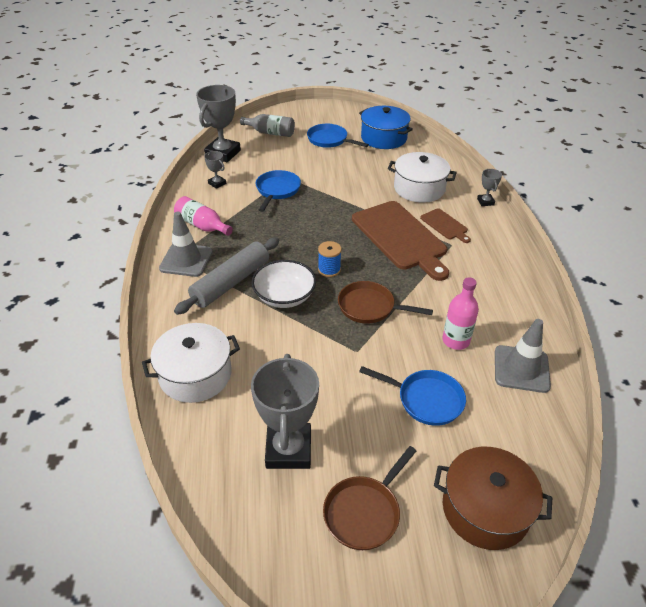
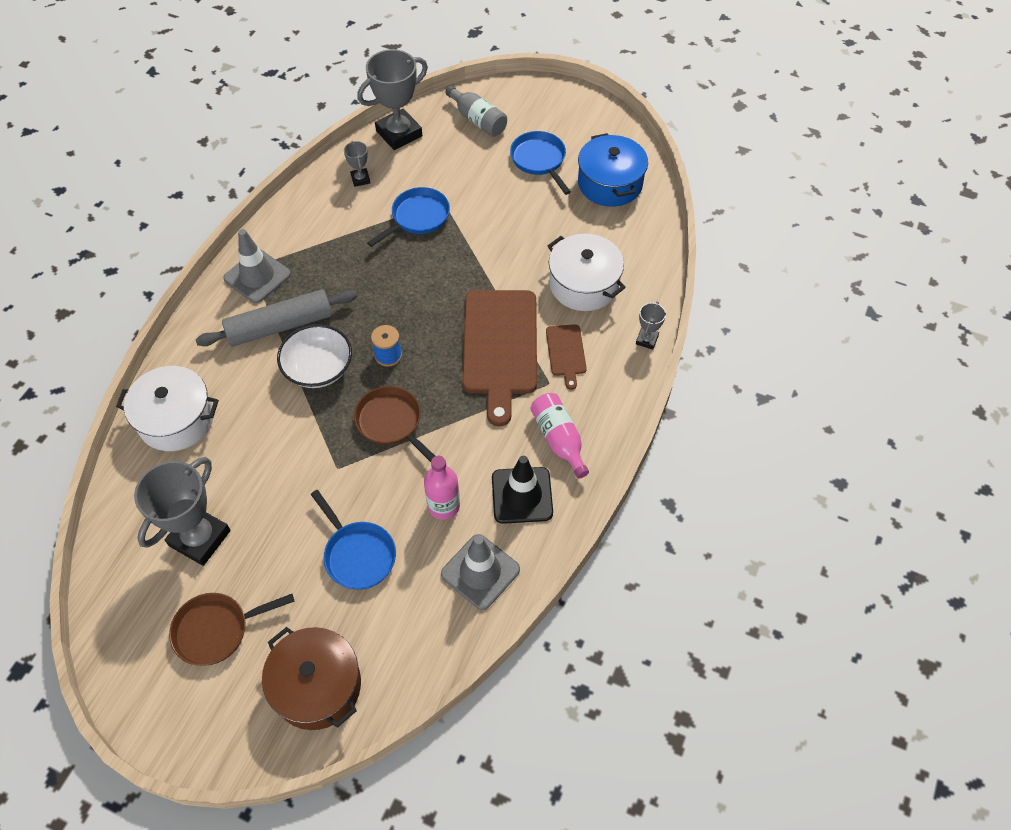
camera: 30 degrees right, 15 degrees up
pink bottle [174,196,233,236] -> pink bottle moved to [530,393,589,479]
none -> black traffic cone [492,456,553,524]

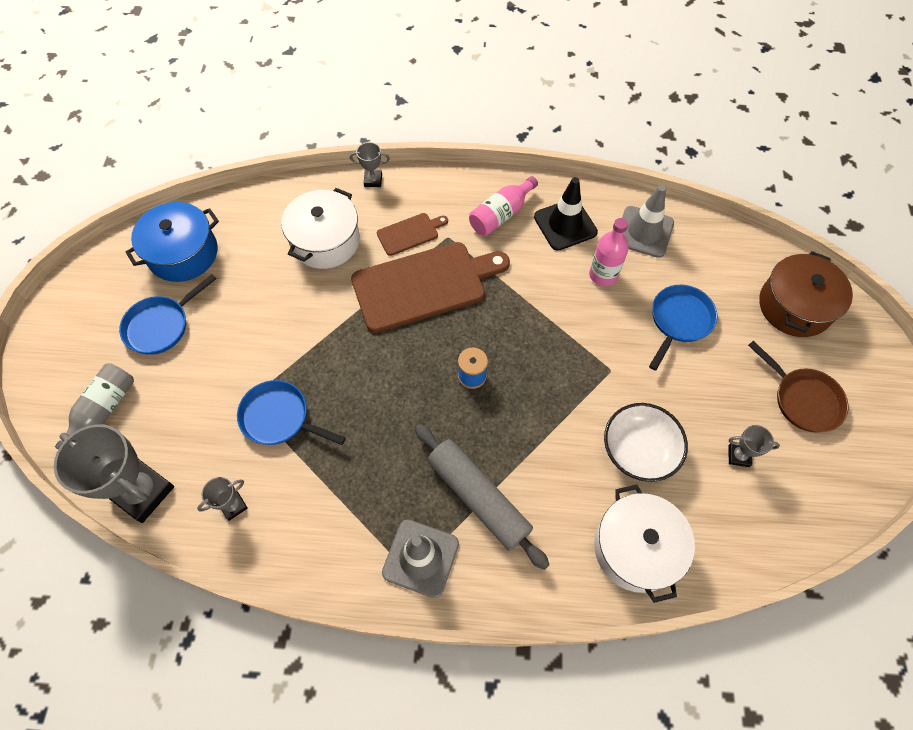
camera: 110 degrees left, 5 degrees up
grey trophy [134,457,231,566] -> grey trophy [729,425,780,467], size x0.47
white bowl [277,324,352,388] -> white bowl moved to [604,403,688,482]
brown pan [354,386,435,462] -> none

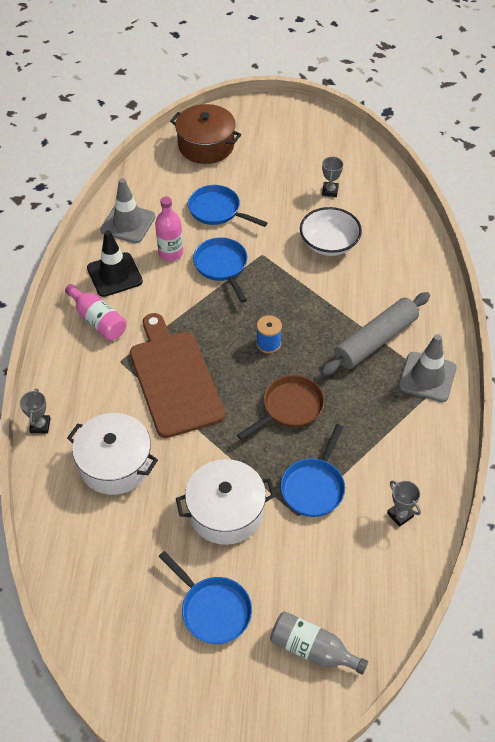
camera: 90 degrees left, 10 degrees down
grey trophy [54,424,174,523] -> none
blue pot [125,202,219,282] -> none
brown cutting board [377,213,448,256] -> none
white pot [594,485,695,603] -> white pot moved to [176,459,275,545]
brown pan [748,341,848,432] -> brown pan moved to [237,375,324,440]
none -> blue pan [193,237,247,303]

